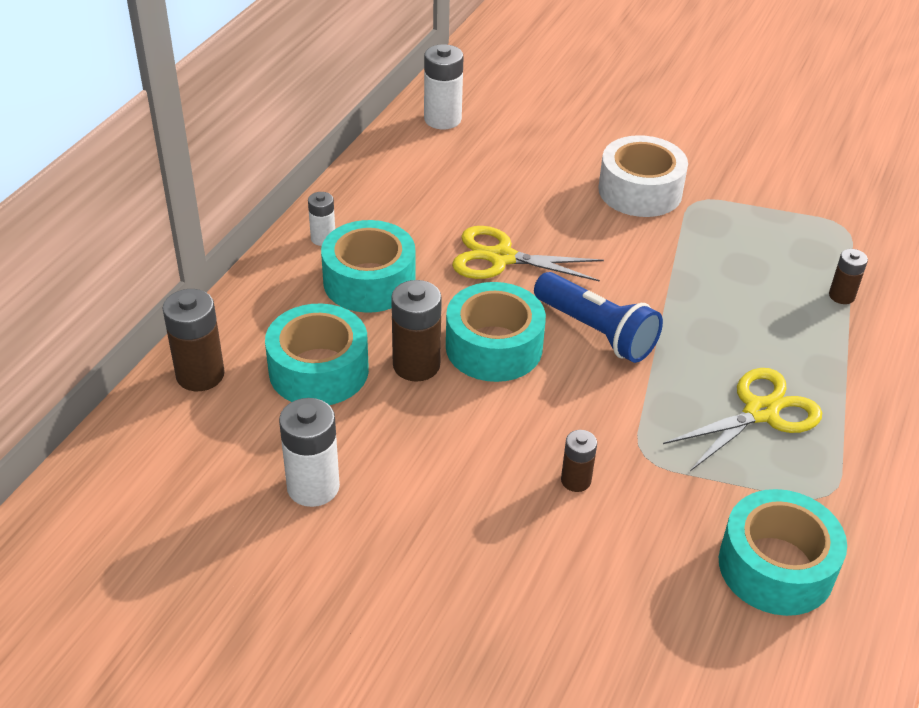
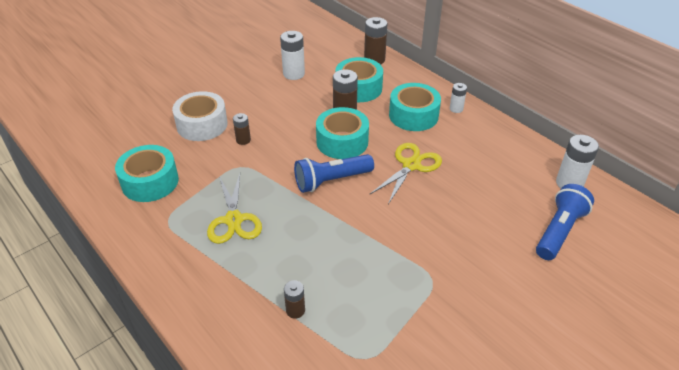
camera: 115 degrees right, 0 degrees up
white tape [598,135,688,217] -> white tape moved to [172,91,228,141]
none -> blue flashlight [536,184,594,260]

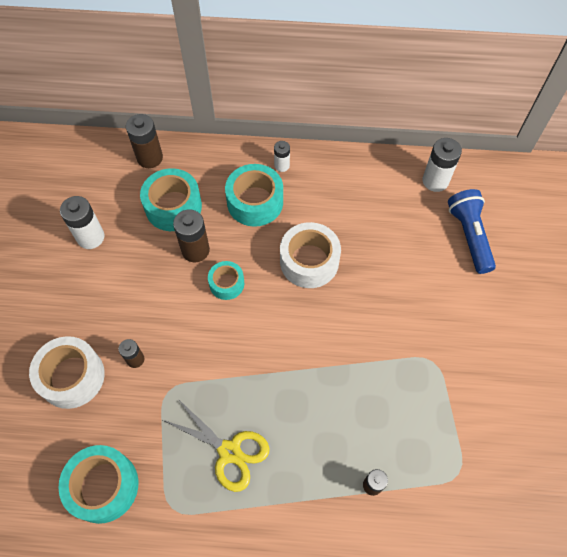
camera: 45 degrees left, 20 degrees up
blue flashlight [294,154,374,193] -> none
turquoise tape [316,107,369,159] -> turquoise tape [208,261,244,300], size x0.58
yellow scissors [369,143,442,204] -> white tape [280,222,341,288]

